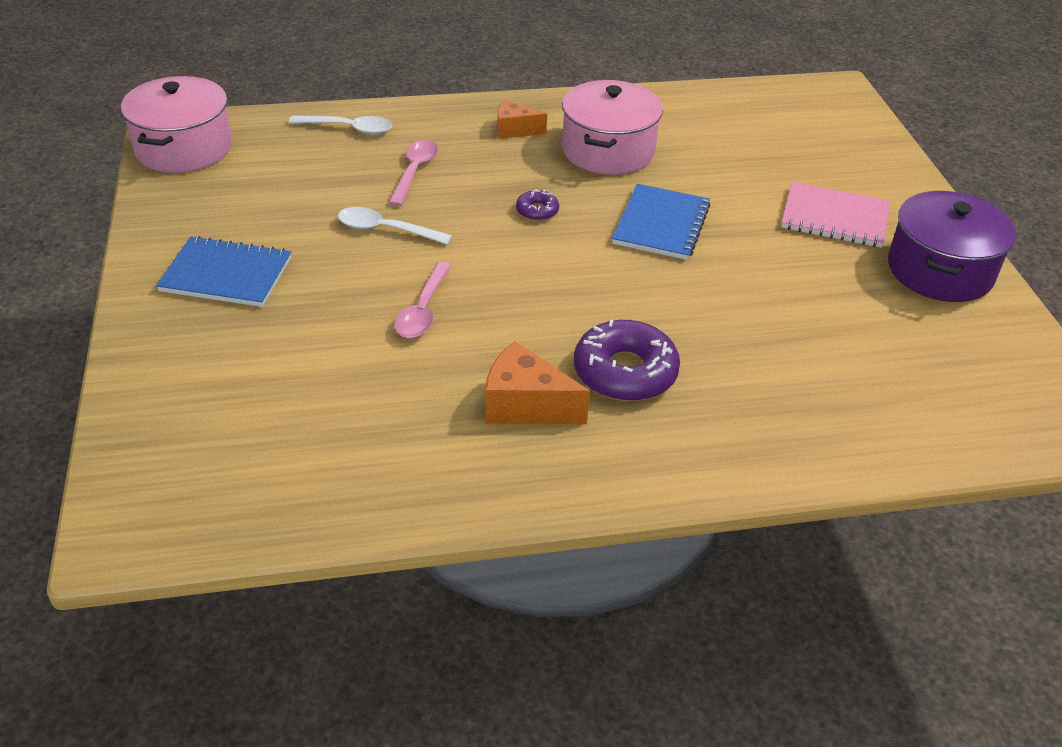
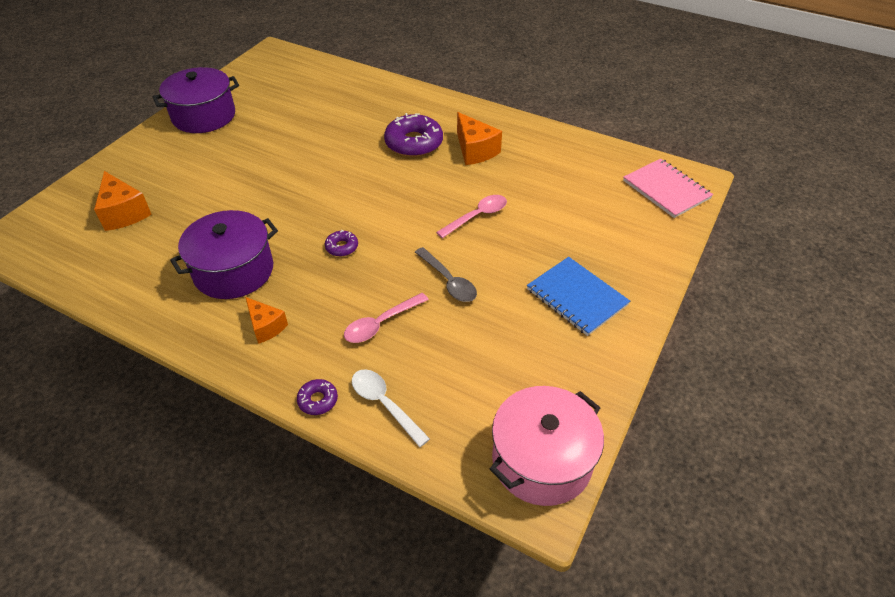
camera: 140 degrees left, 5 degrees up
white spoon [338,207,452,245] -> grey spoon [415,247,477,302]
pink pot [562,80,663,175] -> purple pot [170,210,278,299]
blue notebook [612,184,711,260] -> none
pink notebook [781,182,890,248] -> pink notebook moved to [623,159,713,218]
none -> orange cheese [94,171,152,231]
none -> purple donut [297,379,338,415]

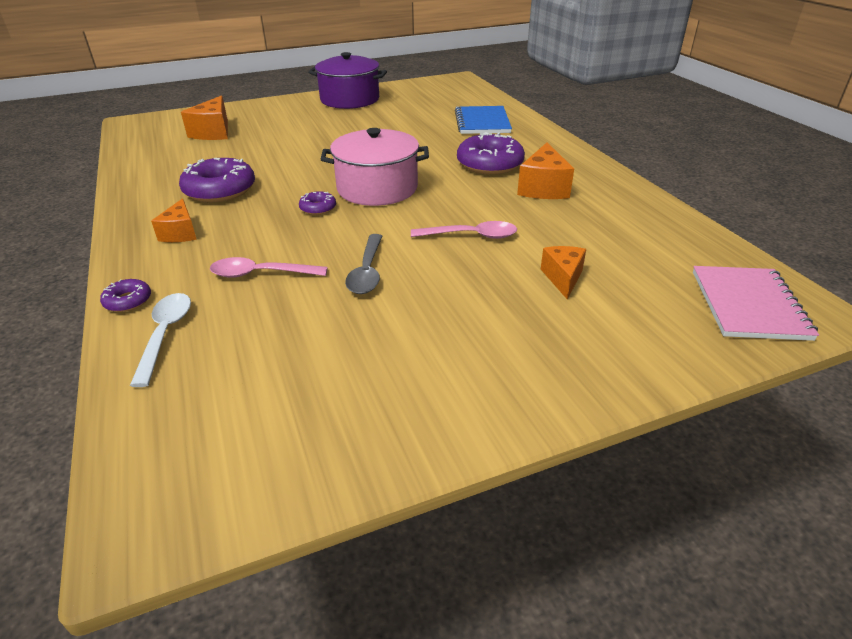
camera: 40 degrees right, 10 degrees down
purple pot [170,210,278,299] -> purple donut [179,158,255,203]
pink pot [490,386,604,506] -> pink pot moved to [320,128,429,206]
blue notebook [527,257,630,336] -> blue notebook moved to [455,106,512,134]
none -> orange cheese [541,246,586,300]

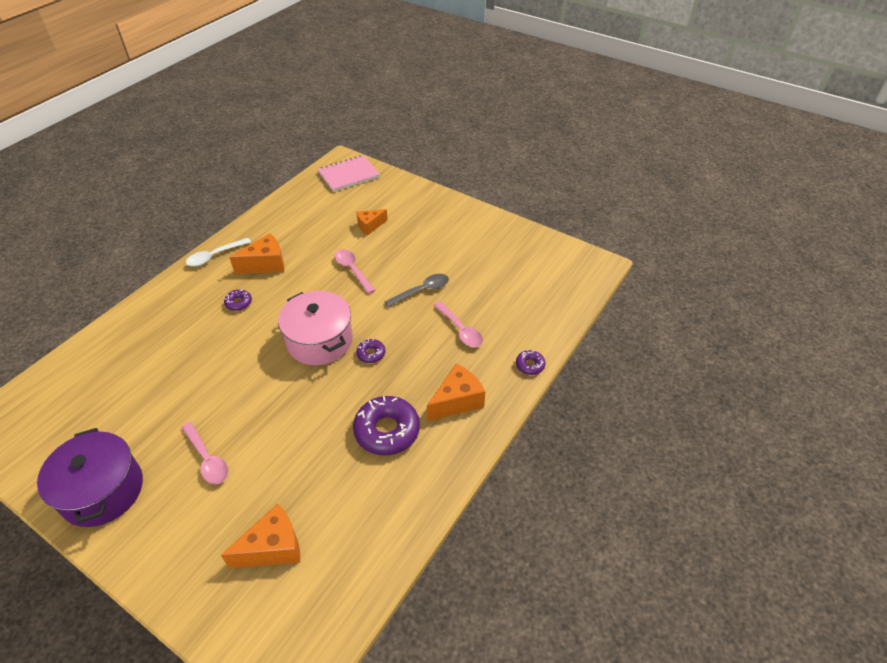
camera: 125 degrees left, 10 degrees up
white spoon [130,293,191,387] -> white spoon moved to [186,238,251,267]
orange cheese [151,198,197,242] -> orange cheese [427,364,485,421], size x1.52
blue notebook [455,106,512,134] -> none
purple donut [457,132,525,175] -> purple donut [224,289,252,311], size x0.48
none -> pink spoon [181,422,229,484]

